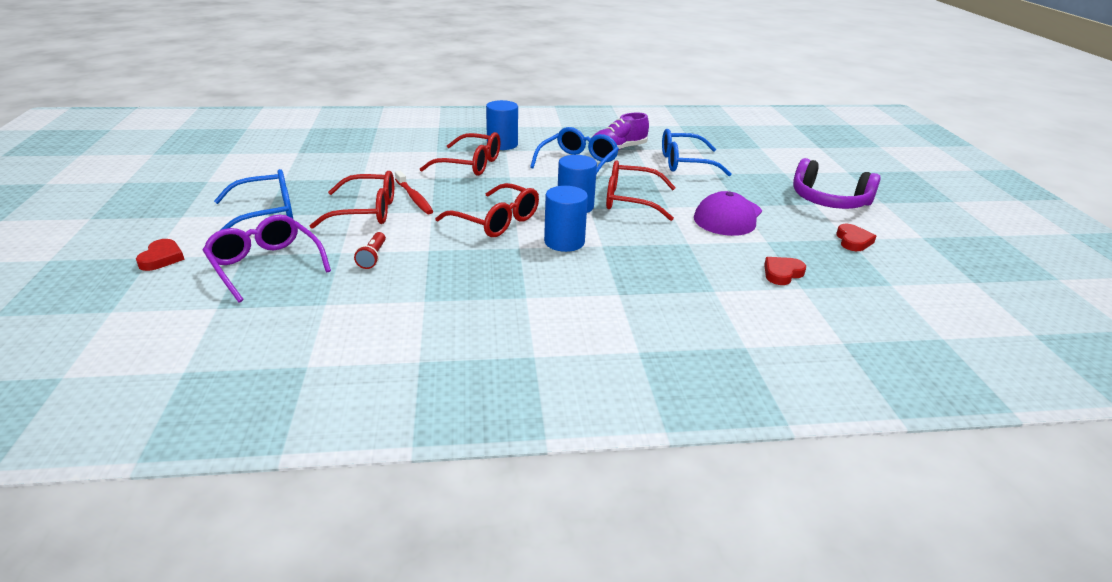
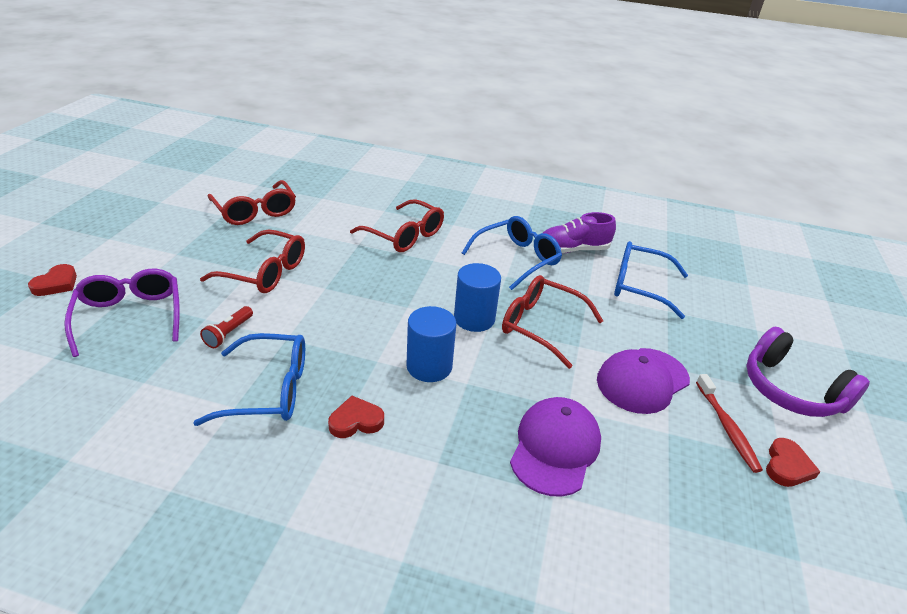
camera: 20 degrees right, 5 degrees up
blue glasses [214,169,293,231] -> blue glasses moved to [193,333,305,426]
red toothbrush [395,171,434,214] -> red toothbrush moved to [696,374,763,473]
red glasses [435,183,539,237] -> red glasses moved to [208,180,296,225]
blue cylinder [486,100,518,150] -> none
red heart [764,257,806,285] -> red heart moved to [328,396,384,438]
none -> purple cap [510,397,601,497]

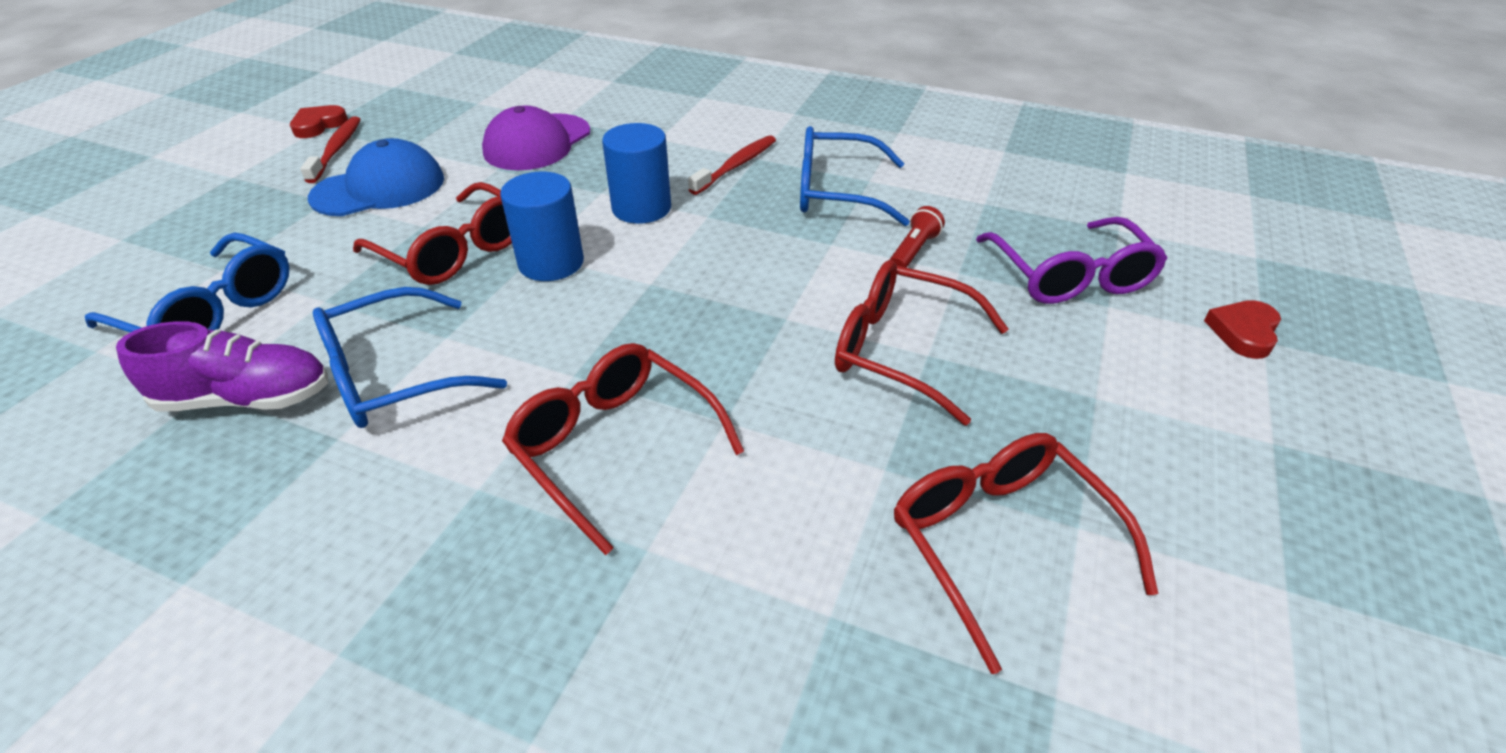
camera: 170 degrees left, 5 degrees up
red heart [328,396,384,438] -> red toothbrush [688,135,776,195]
purple cap [597,348,690,414] -> blue cap [308,138,444,216]
purple headphones [746,327,870,417] -> none

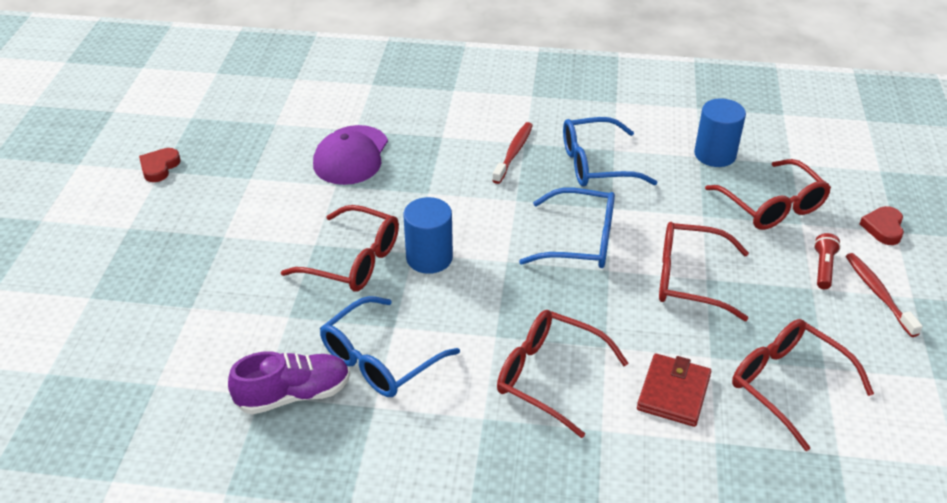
camera: 15 degrees left, 0 degrees up
blue glasses [85,232,290,332] -> blue glasses moved to [519,188,615,268]
red toothbrush [300,116,361,183] -> red toothbrush moved to [846,253,923,337]
blue cap [308,138,444,216] -> none
blue cylinder [602,123,671,224] -> blue cylinder moved to [694,98,746,167]
red flashlight [890,206,945,268] -> red flashlight moved to [814,233,841,289]
purple glasses [976,217,1167,304] -> red glasses [705,159,831,230]
none -> red wallet [637,353,712,427]

